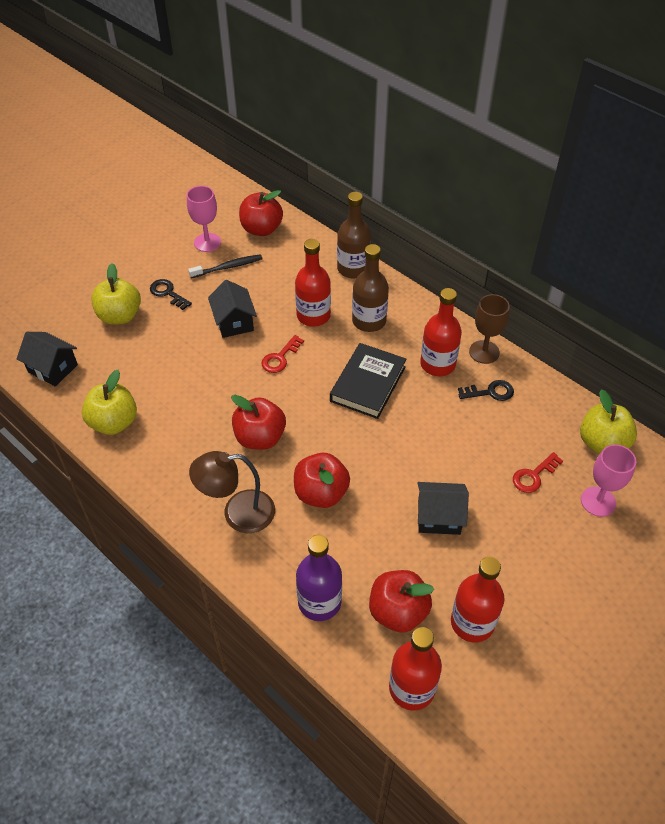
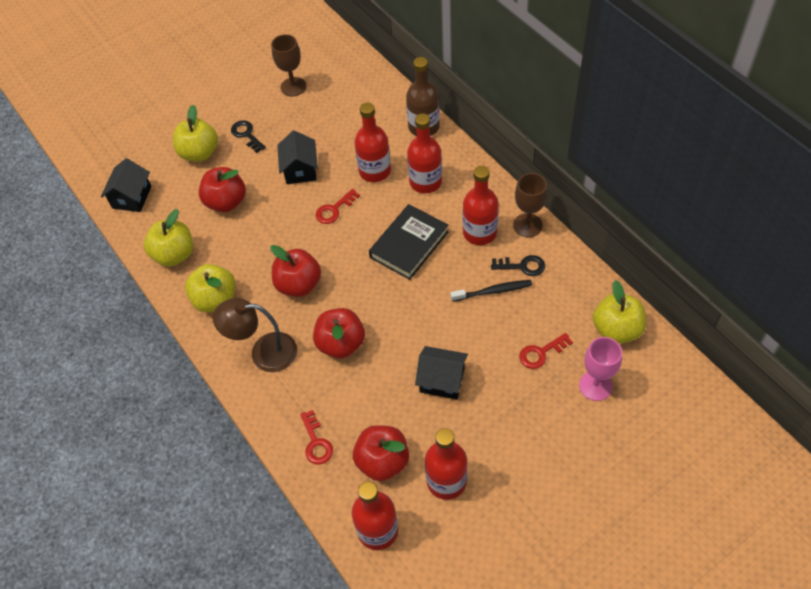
camera: 15 degrees right, 5 degrees up
black house [17,332,78,387] -> black house turned 60 degrees clockwise [101,158,151,212]
pink goblet [187,186,221,252] -> brown goblet [271,34,306,97]
black toothbrush [188,254,262,278] -> black toothbrush moved to [450,280,532,302]
red apple [239,190,283,236] -> red apple moved to [199,167,246,212]
purple bottle [296,535,342,621] -> red key [300,410,333,465]
brown bottle [352,244,389,332] -> red bottle [407,113,442,193]
none -> yellow apple [185,264,236,312]

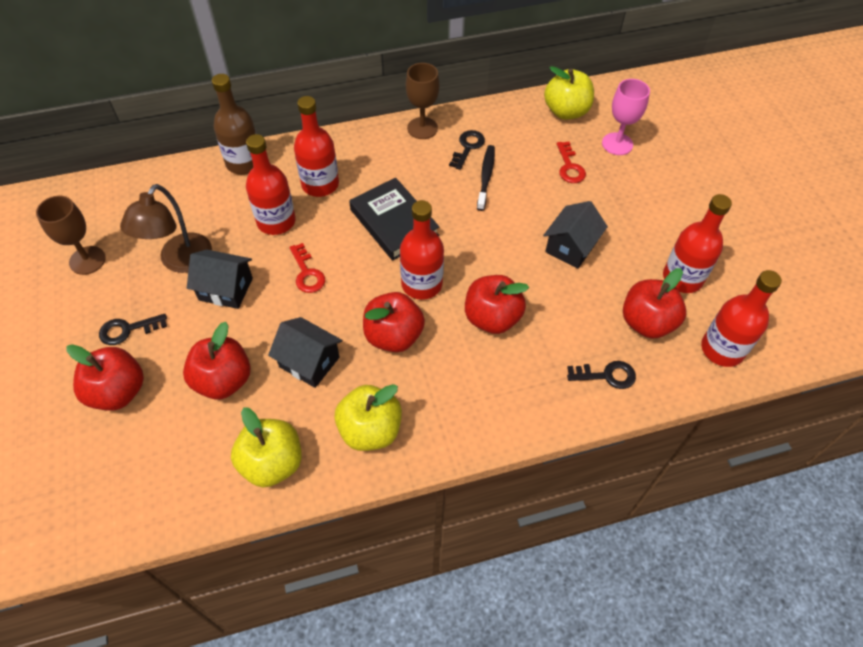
camera: 75 degrees left, 0 degrees up
black house [101,158,151,212] -> black house moved to [268,317,342,388]
yellow apple [173,105,218,162] -> red apple [66,344,144,411]
brown lamp [213,298,297,372] -> brown lamp moved to [120,184,212,273]
red key [300,410,333,465] -> black key [567,361,636,389]
red bottle [463,166,499,245] -> red bottle moved to [400,200,444,300]

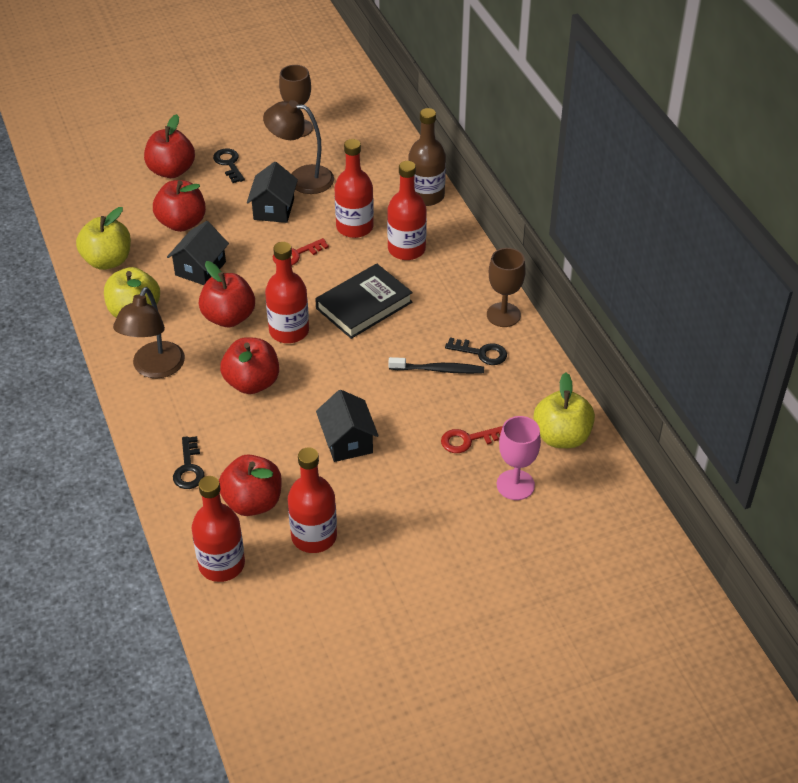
camera: 85 degrees right, 10 degrees down
black house [543,201,608,269] -> black house turned 45 degrees clockwise [316,390,379,462]
none -> brown lamp [113,287,185,378]

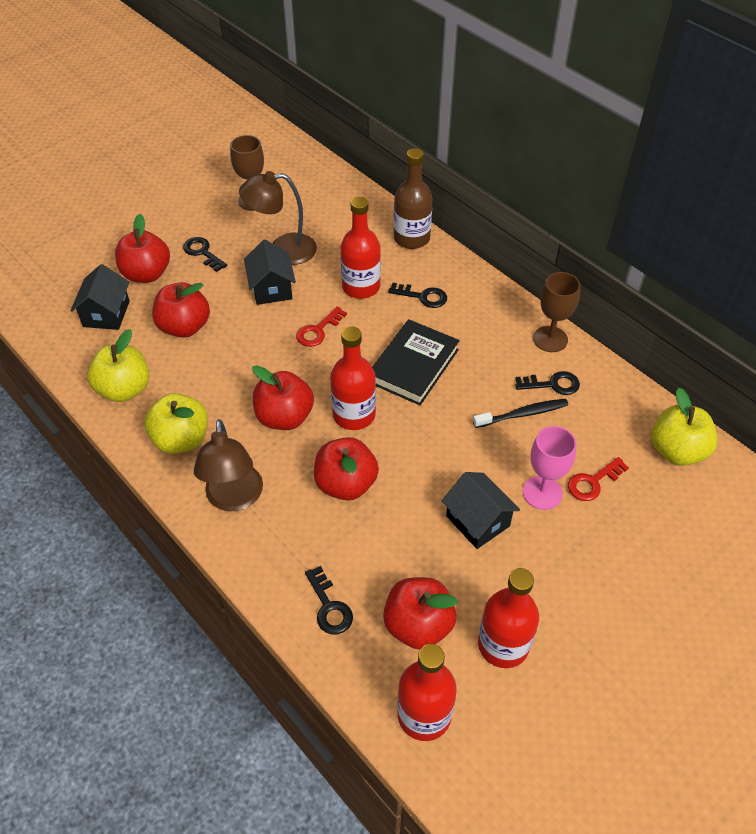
camera: 20 degrees left, 5 degrees up
black house [167,221,229,285] -> black house moved to [71,264,130,330]
red bottle [387,161,427,260] -> black key [388,283,447,308]
pink goblet [497,416,541,500] -> pink goblet moved to [523,426,577,510]

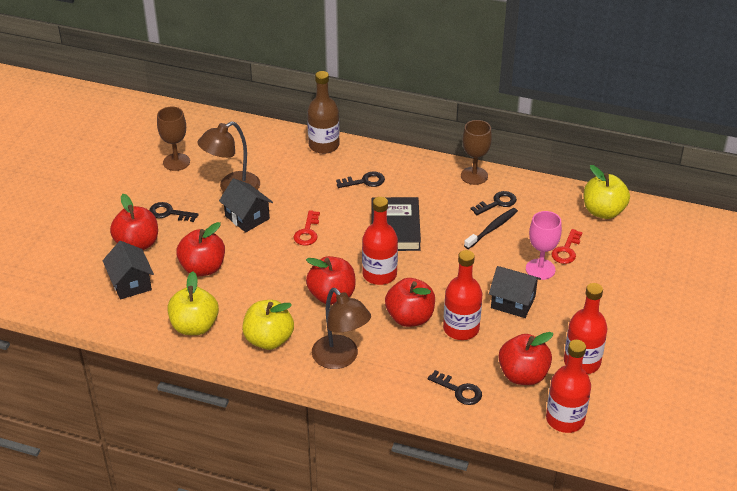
camera: 30 degrees left, 10 degrees down
red bottle [340,197,381,299] -> red bottle moved to [443,250,482,340]

